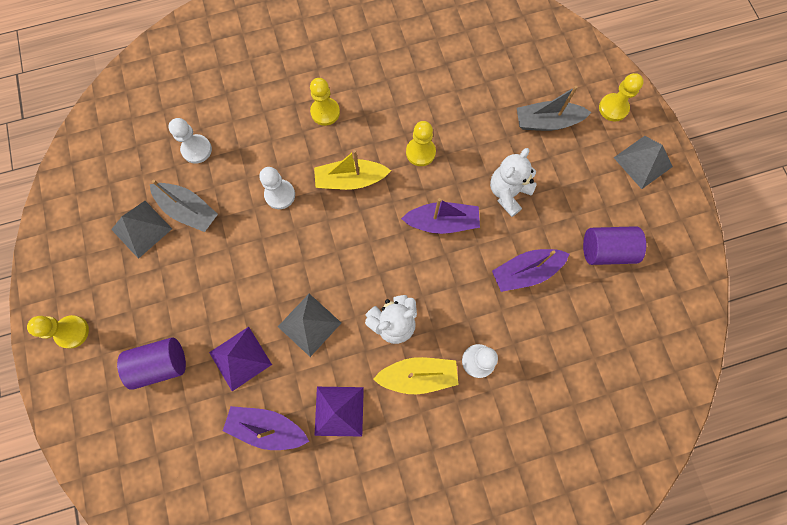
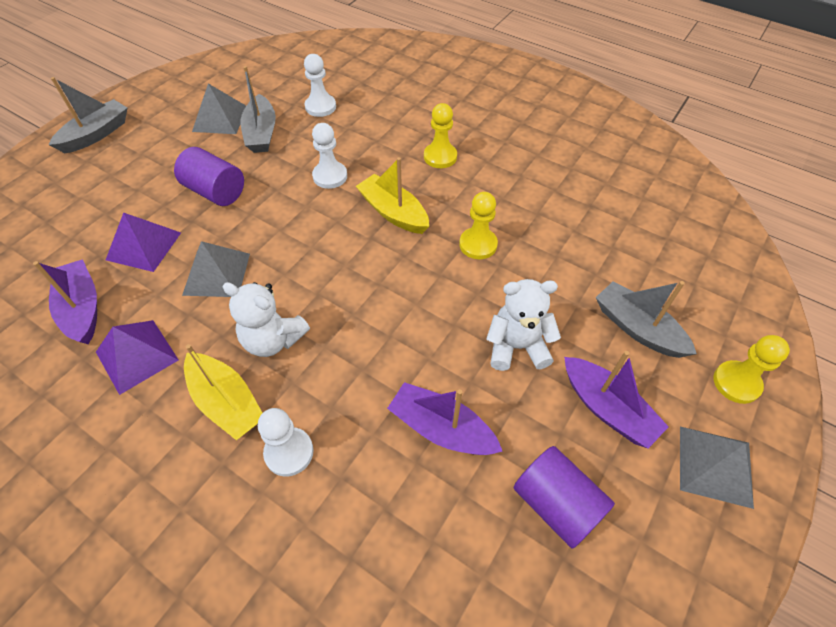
camera: 50 degrees right, 20 degrees down
yellow pawn [27,315,89,349] -> grey boat [49,77,127,153]
purple cylinder [117,337,186,390] -> purple cylinder moved to [174,147,244,206]
purple boat [401,198,480,234] -> purple boat moved to [564,351,669,448]

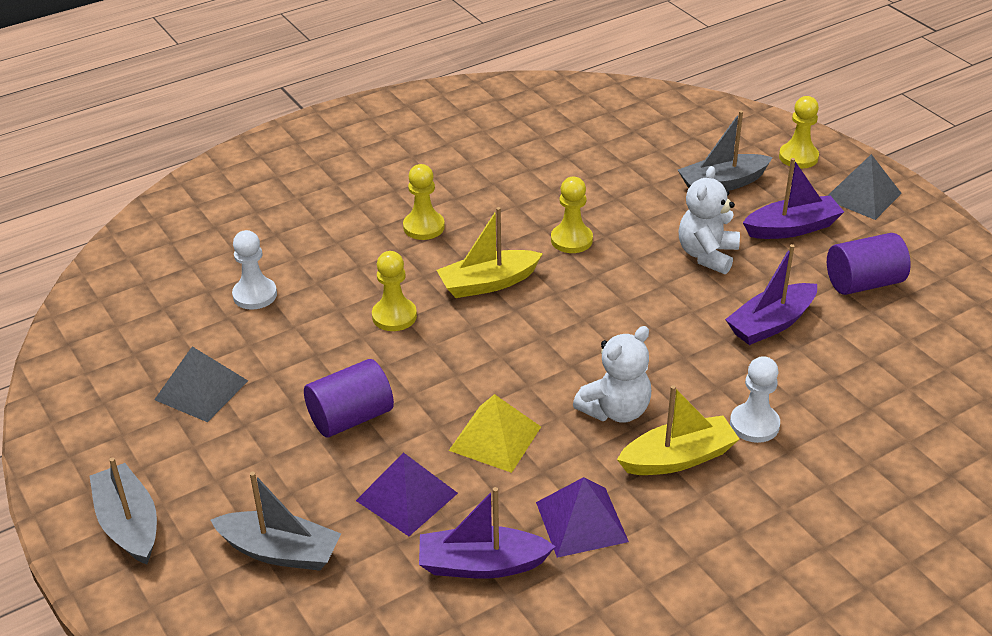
camera: 65 degrees left, 15 degrees down
grey pyramid [182,241,250,297] -> yellow pyramid [449,394,541,473]
grey boat [241,66,276,153] -> grey boat moved to [211,472,341,571]
white pawn [312,123,347,189] -> yellow pawn [372,251,417,331]

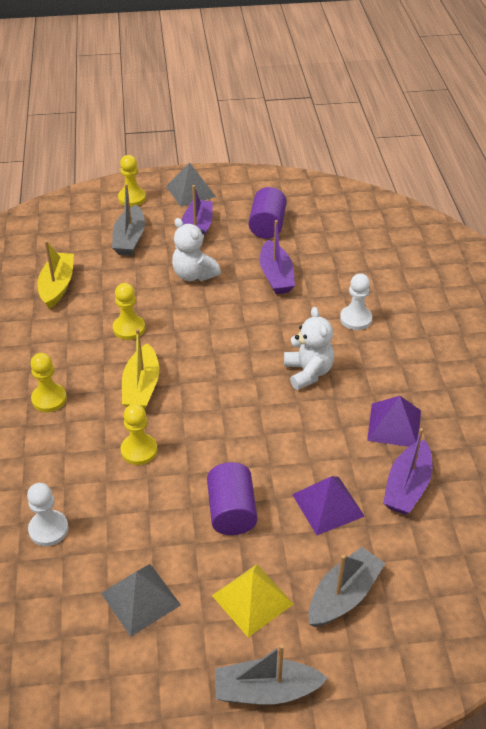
camera: 65 degrees left, 5 degrees up
yellow pyramid [449,394,541,473] -> yellow pyramid moved to [212,564,293,637]
yellow boat [617,385,740,475] -> yellow boat moved to [38,241,74,309]

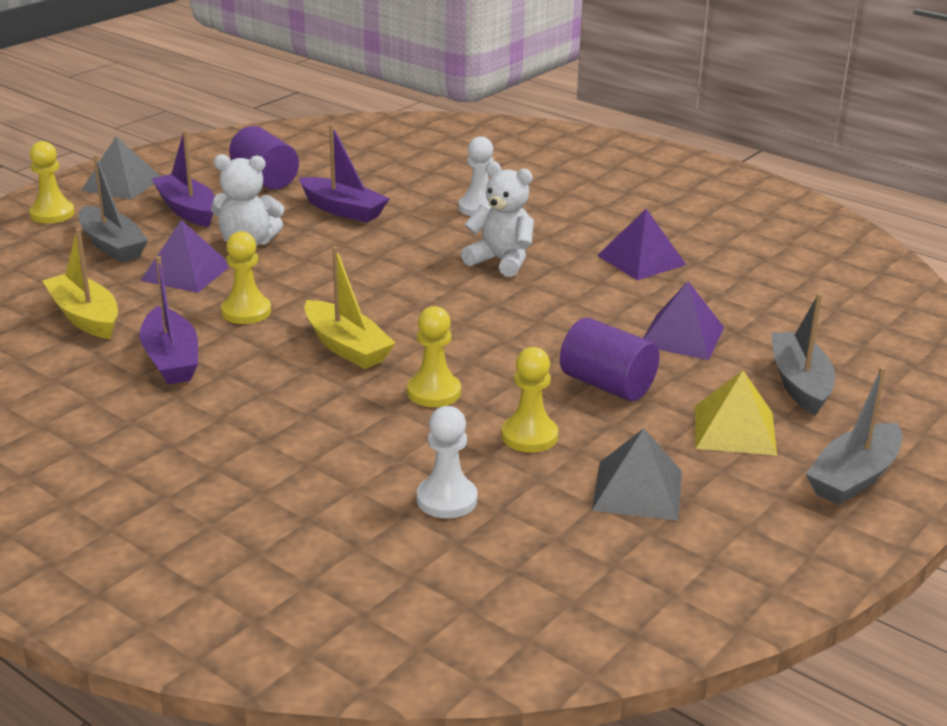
camera: 45 degrees left, 15 degrees down
yellow pawn [30,353,67,412] -> yellow pawn moved to [501,347,558,453]
purple boat [383,428,432,514] -> purple boat moved to [140,256,198,384]
none -> purple pyramid [140,220,230,293]

